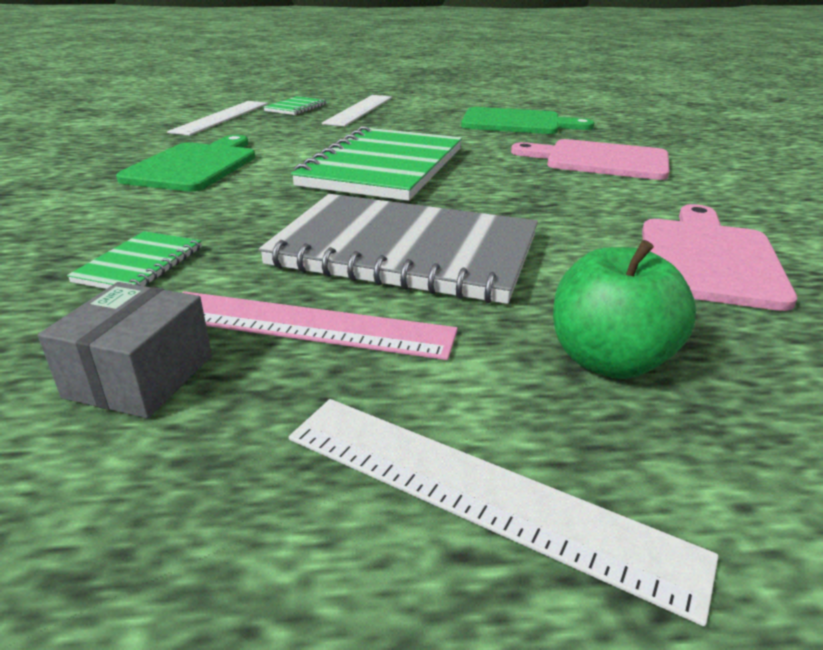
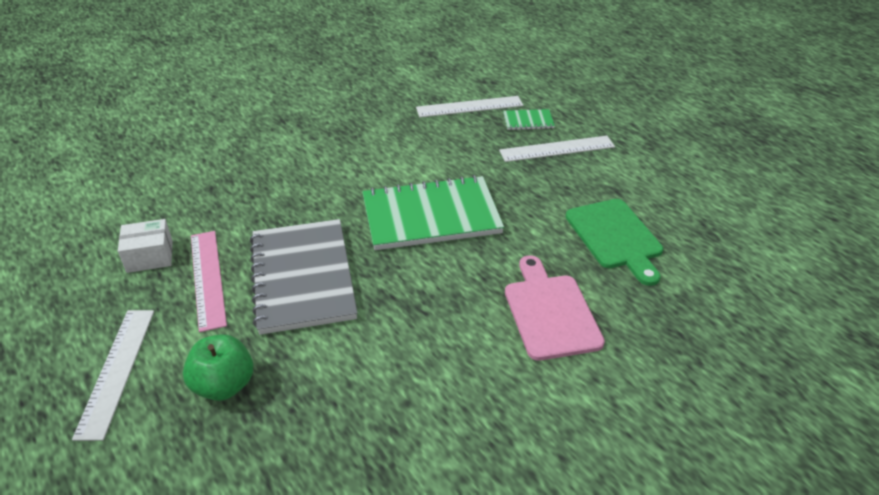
camera: 60 degrees right, 10 degrees up
grey box [38,282,212,418] -> white box [118,219,173,273]
green notebook [67,231,202,289] -> none
green cutting board [116,135,255,192] -> none
pink cutting board [642,204,797,311] -> none

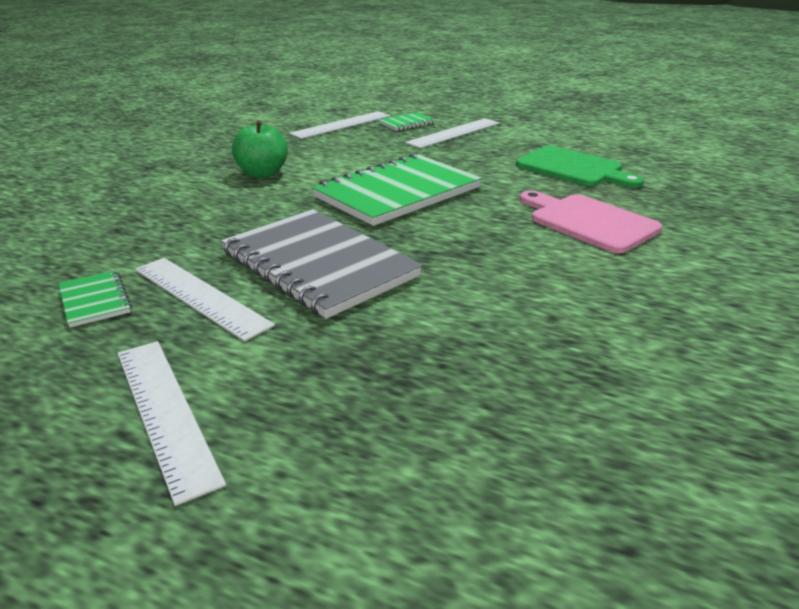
camera: 30 degrees left, 10 degrees down
white box [118,219,173,273] -> green notebook [59,270,132,327]
green apple [183,334,253,401] -> green apple moved to [232,120,288,178]
pink ruler [191,231,227,332] -> white ruler [135,258,275,341]

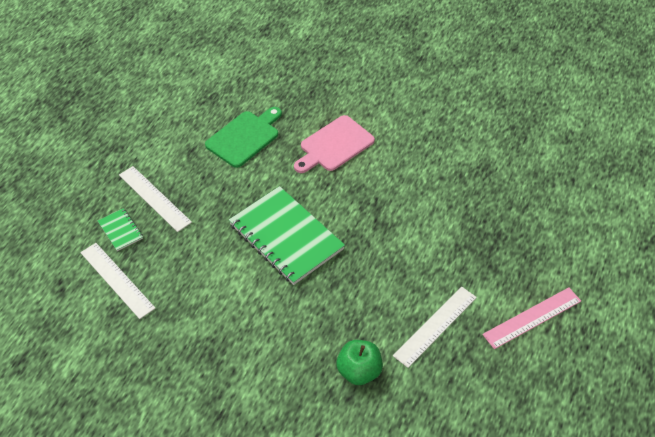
camera: 90 degrees left, 20 degrees up
green notebook [59,270,132,327] -> none
white ruler [118,341,226,506] -> pink ruler [482,287,581,349]
grey notebook [221,209,422,319] -> none
green apple [232,120,288,178] -> green apple moved to [336,340,383,385]

